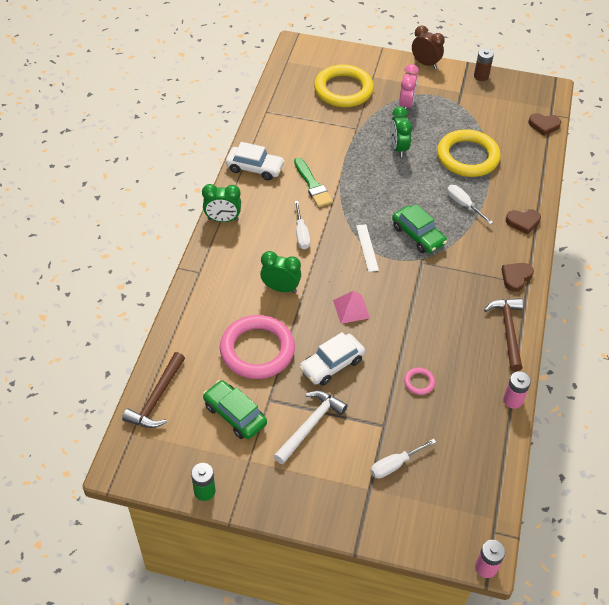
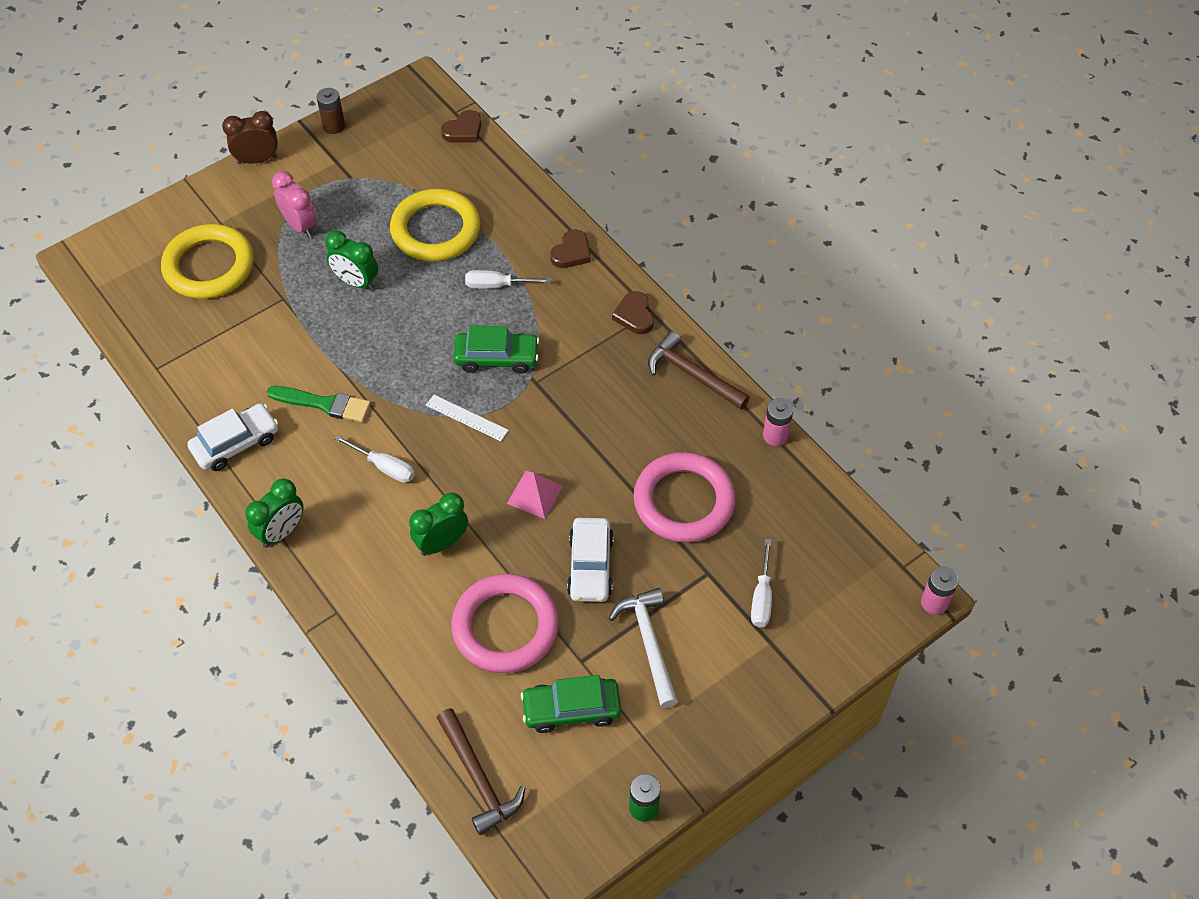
camera: 50 degrees left, 5 degrees up
pink ring [404,368,435,395] -> pink ring [633,452,736,543], size x2.45

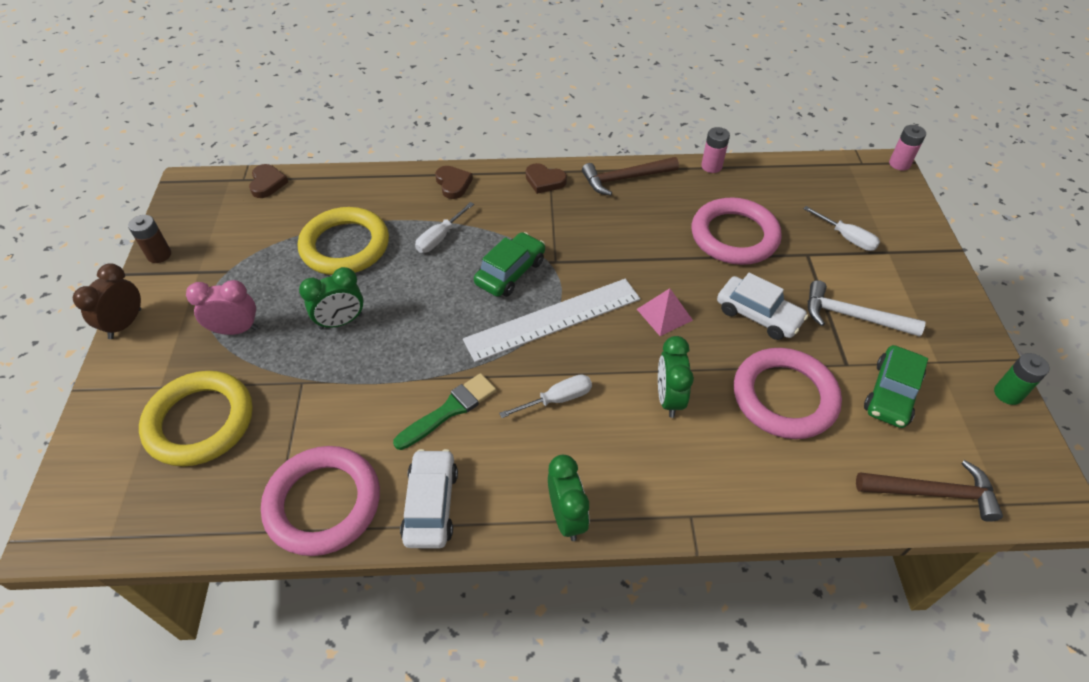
camera: 55 degrees left, 5 degrees down
white ruler [426,395,509,441] -> white ruler [463,279,640,362], size x2.09
none -> pink ring [261,446,380,556]

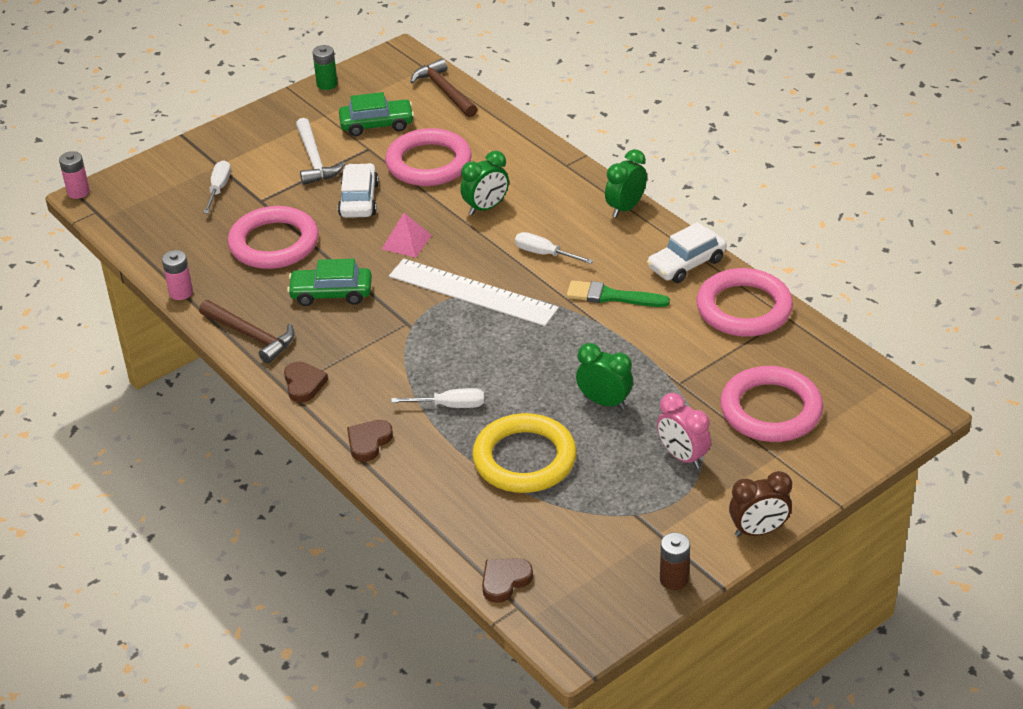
camera: 125 degrees left, 10 degrees down
yellow ring [139,371,253,466] -> pink ring [720,366,823,442]
green car [474,232,545,297] -> green car moved to [287,259,372,306]

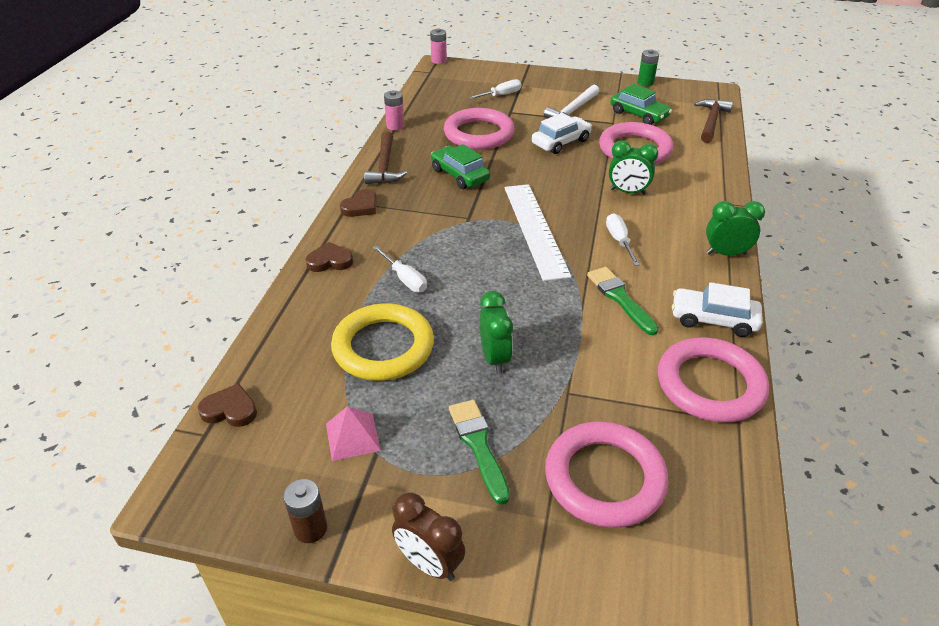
camera: 50 degrees right, 0 degrees up
pink pyramid [382,213,432,258] -> pink pyramid moved to [326,406,381,461]
pink clock [657,393,711,469] -> green brush [449,400,510,505]

